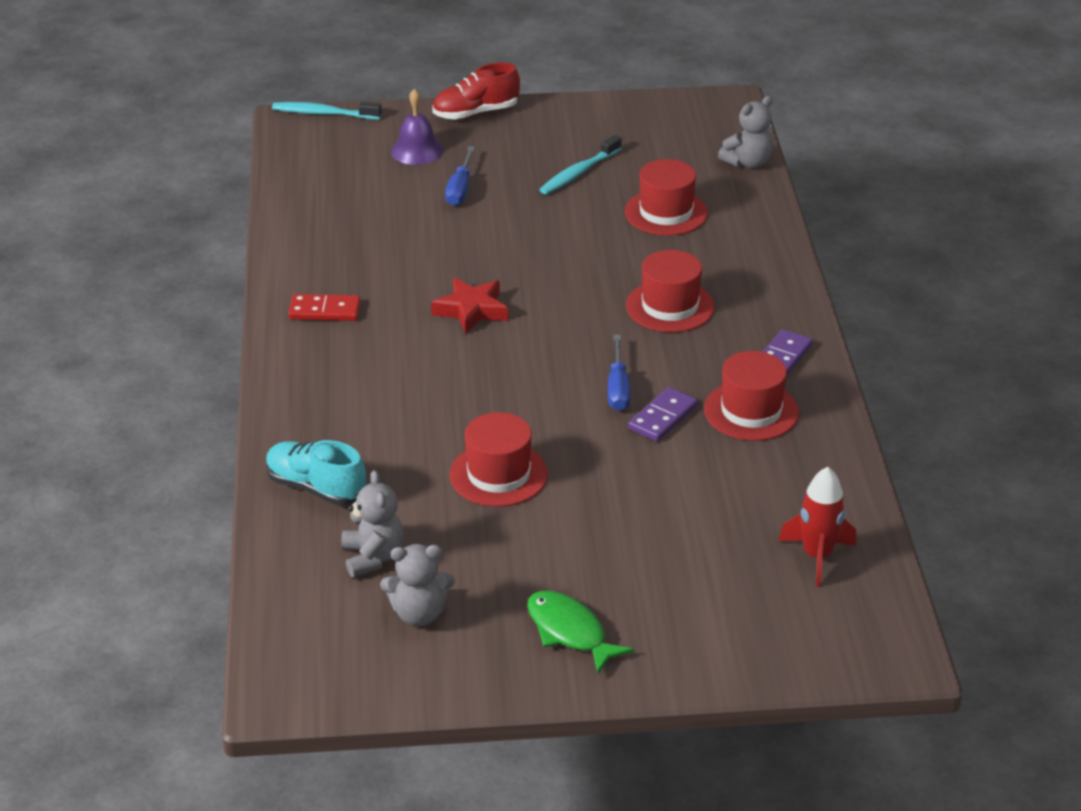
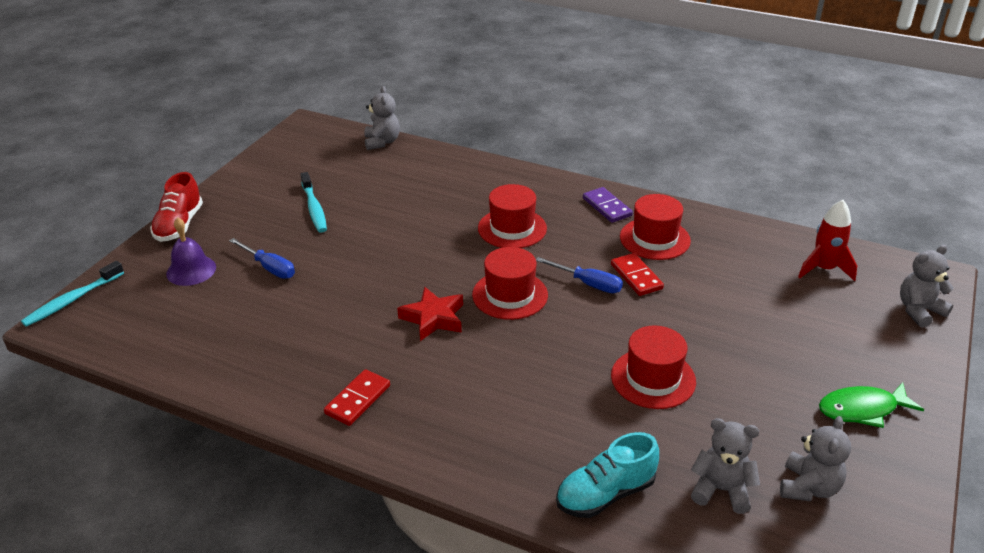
camera: 60 degrees left, 0 degrees up
red hat [625,159,708,236] -> red hat moved to [472,247,548,320]
purple domino [628,387,698,442] -> red domino [611,253,664,296]
none -> grey teddy bear [900,245,954,327]

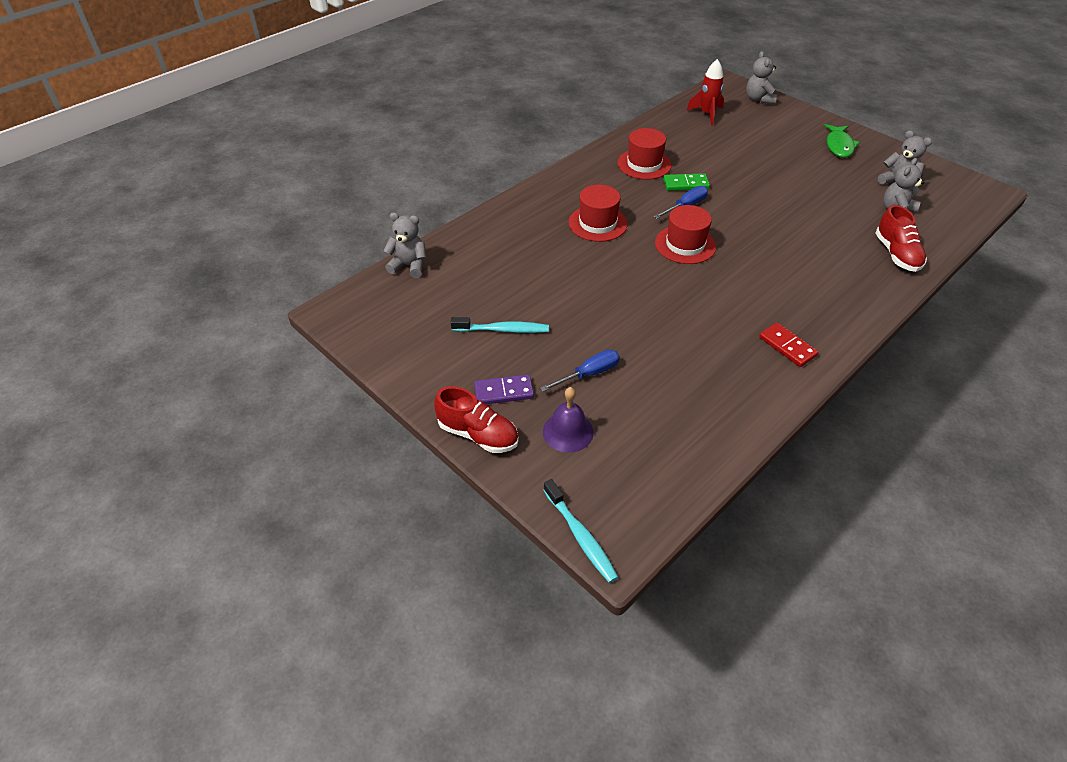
camera: 70 degrees left, 10 degrees up
red star [397,287,463,341] -> none
turquoise shoe [556,432,659,518] -> red shoe [875,205,927,272]
purple domino [583,187,633,223] -> purple domino moved to [474,374,534,404]
red domino [611,253,664,296] -> green domino [663,173,710,191]
red hat [611,325,696,409] -> none

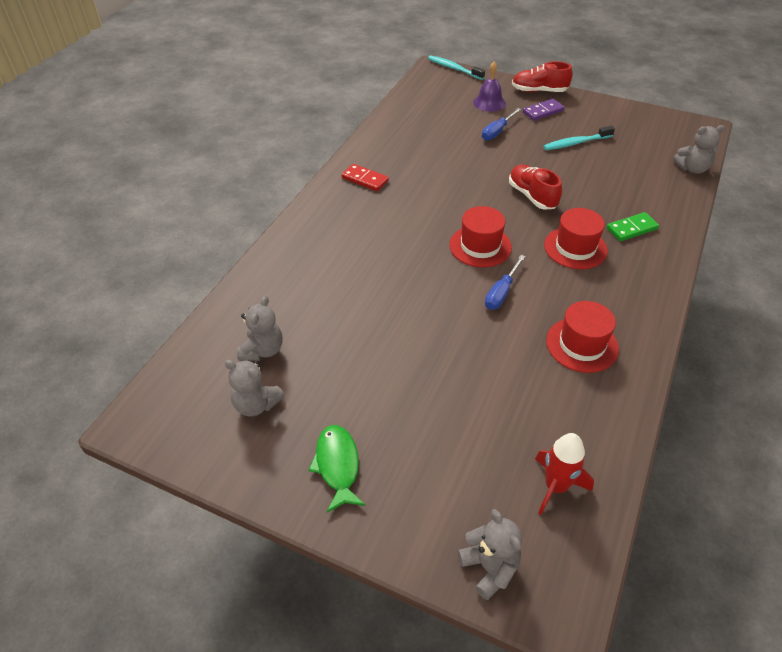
camera: 160 degrees right, 0 degrees up
green domino [663,173,710,191] -> green domino moved to [607,212,659,241]
red shoe [875,205,927,272] -> red shoe moved to [509,165,562,210]

